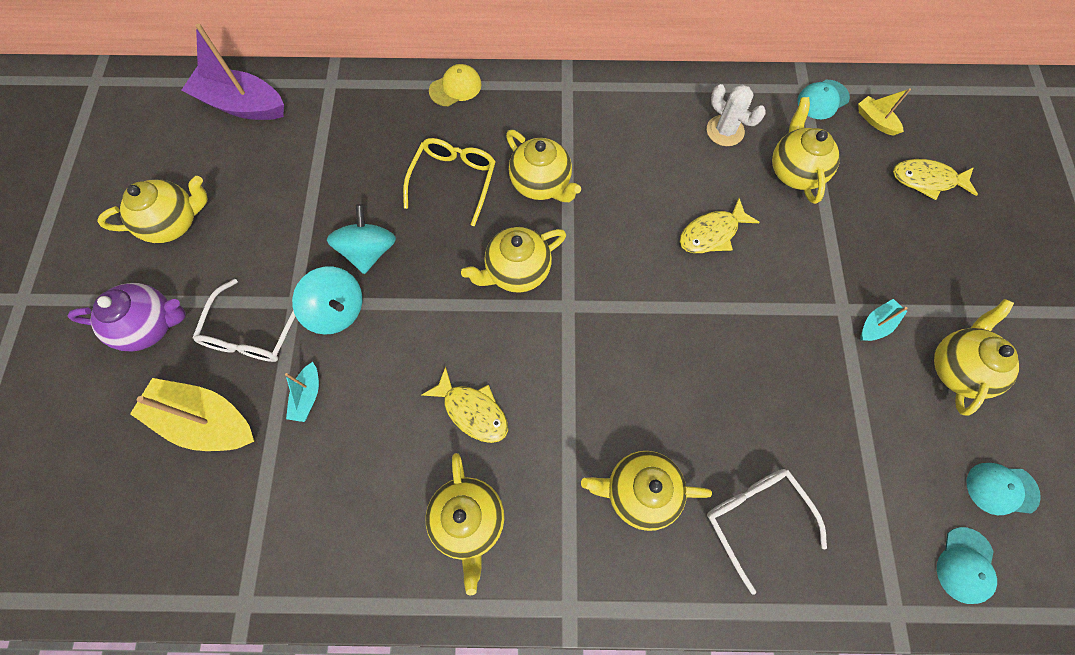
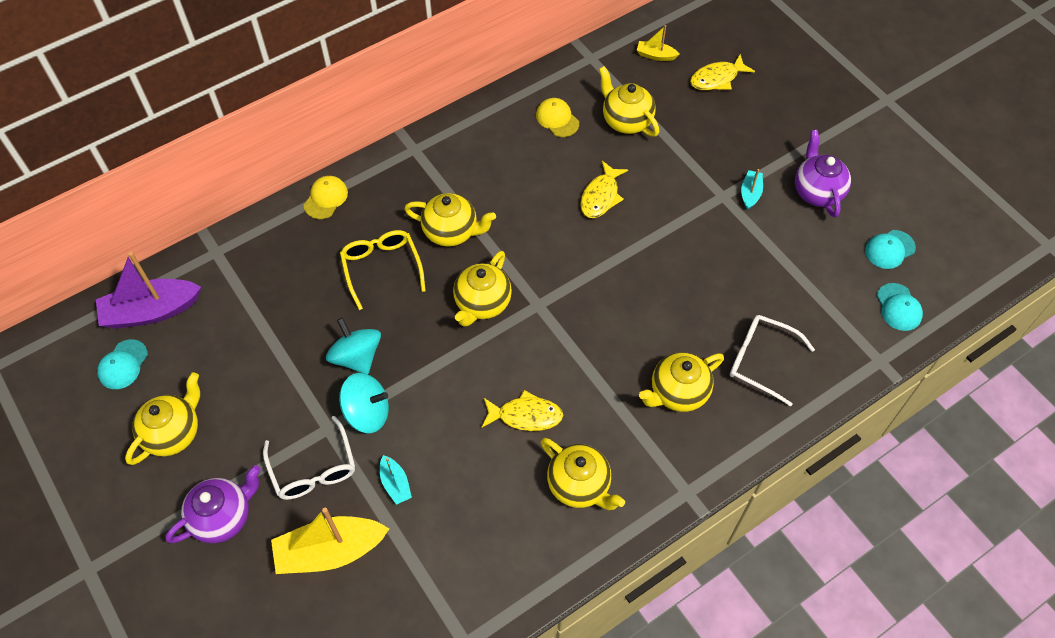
camera: 35 degrees left, 10 degrees down
white cactus [707,84,766,146] -> yellow cap [536,98,579,137]
turquoise cap [797,80,850,119] -> turquoise cap moved to [97,339,148,389]
yellow teapot [934,299,1019,416] -> purple teapot [795,130,851,217]

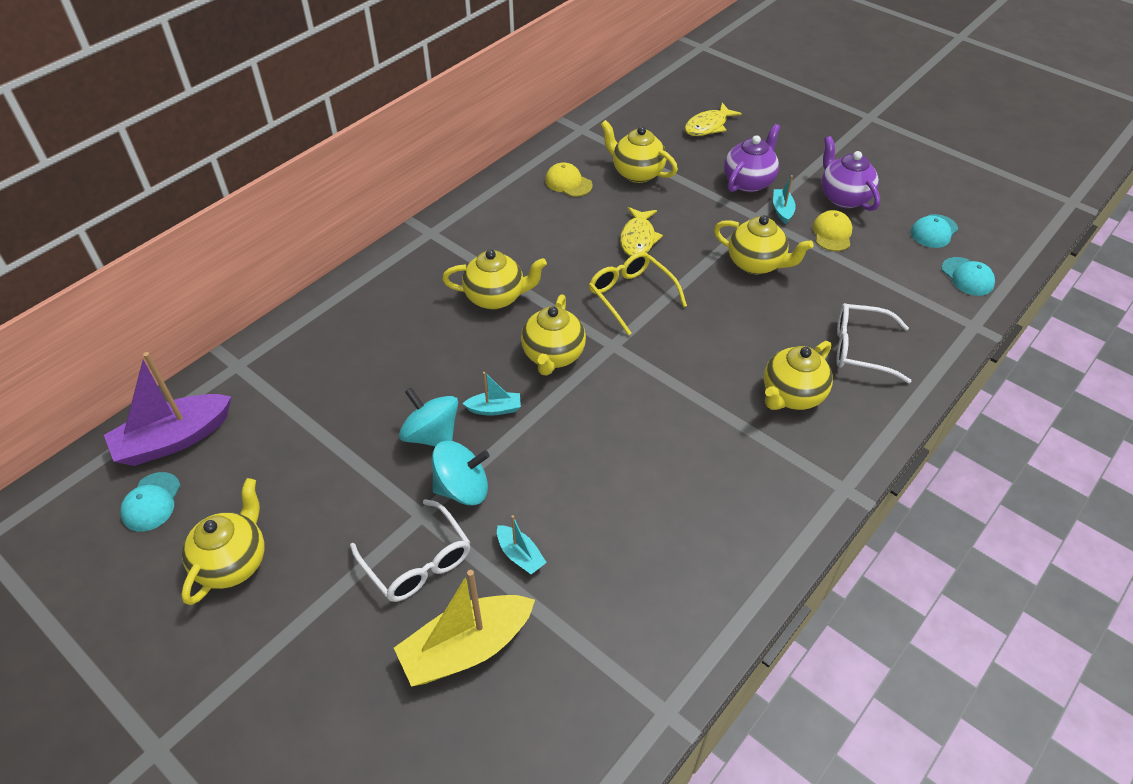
camera: 15 degrees left, 10 degrees down
purple teapot [165,465,261,544] -> purple teapot moved to [724,124,781,192]
yellow cap [304,176,348,219] -> yellow cap moved to [812,210,852,251]
yellow glasses [340,230,426,310] -> yellow glasses moved to [589,252,687,336]
yellow fish [482,390,563,431] -> none
yellow teapot [541,438,625,510] -> yellow teapot moved to [714,215,813,274]
yellow boat [637,25,679,61] -> none
none -> turquoise boat [462,372,521,416]

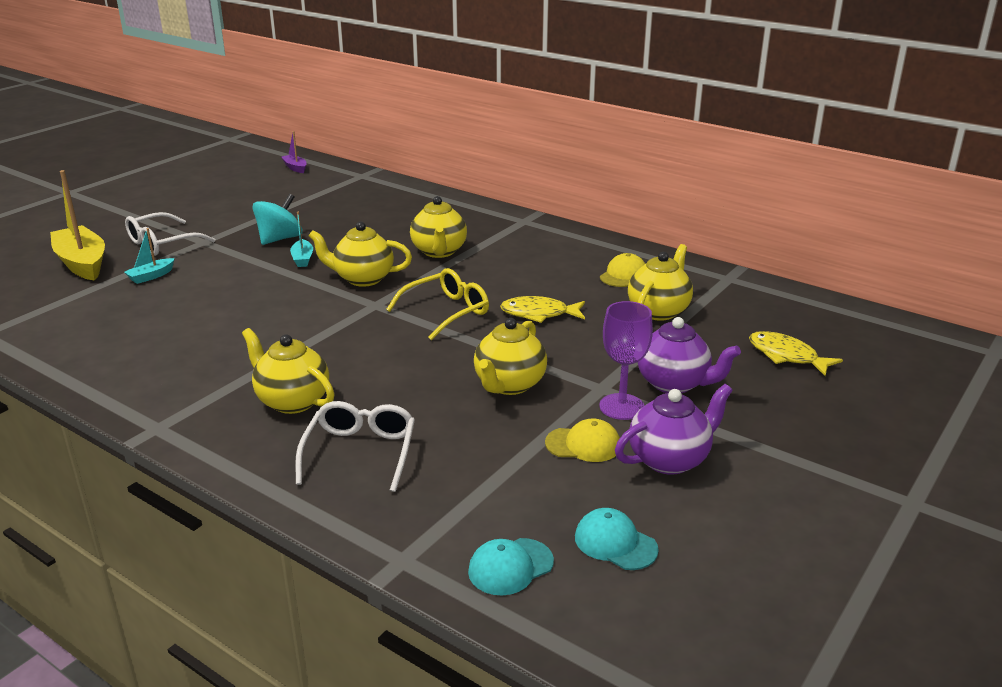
camera: 85 degrees right, 20 degrees down
purple boat [104,352,231,466] -> purple boat [282,131,307,173], size x0.49
turquoise cap [120,472,181,532] -> none
yellow teapot [181,478,264,605] -> none
turquoise spinning top [432,441,490,505] -> none
turquoise boat [773,175,796,224] -> purple goblet [599,301,653,420]

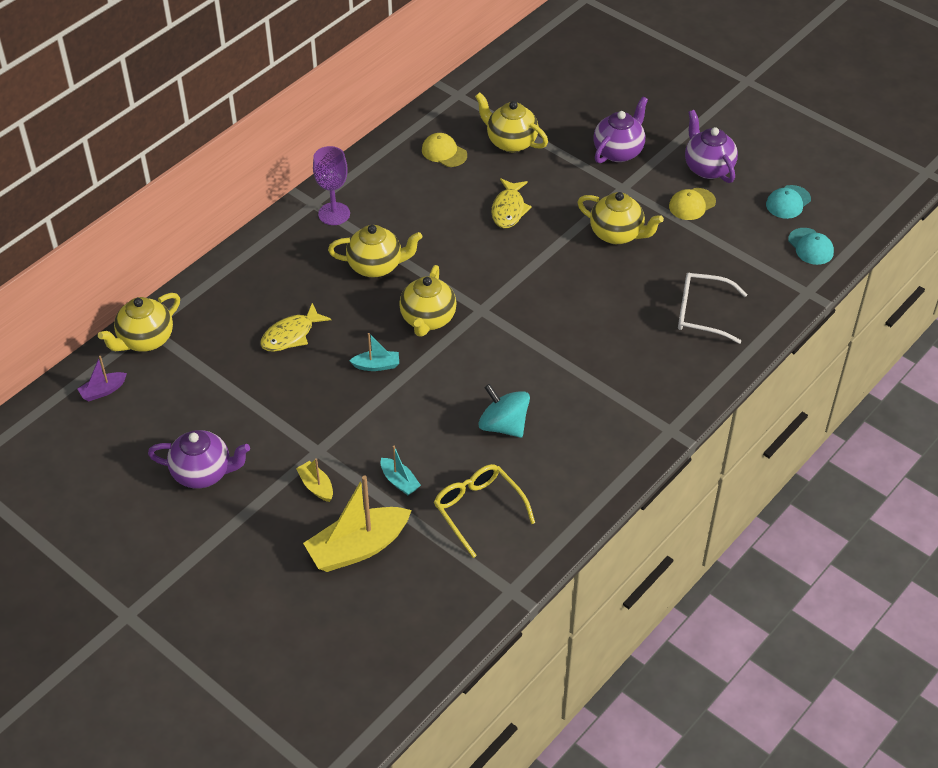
camera: 85 degrees left, 20 degrees up
white glasses [125,212,215,256] -> yellow boat [296,458,333,502]
yellow teapot [242,328,335,414] -> yellow teapot moved to [98,293,180,352]
turquoise spinning top [252,194,303,245] -> turquoise spinning top moved to [478,384,530,438]
yellow glasses [386,268,489,340] -> yellow glasses moved to [434,464,535,558]
yellow cap [545,418,620,462] -> yellow cap turned 135 degrees counterclockwise [669,188,716,220]
purple goblet [599,301,653,420] -> purple goblet moved to [313,146,350,225]
yellow fish [749,331,843,376] -> yellow fish moved to [260,303,331,352]
none -> purple teapot [148,430,250,489]

